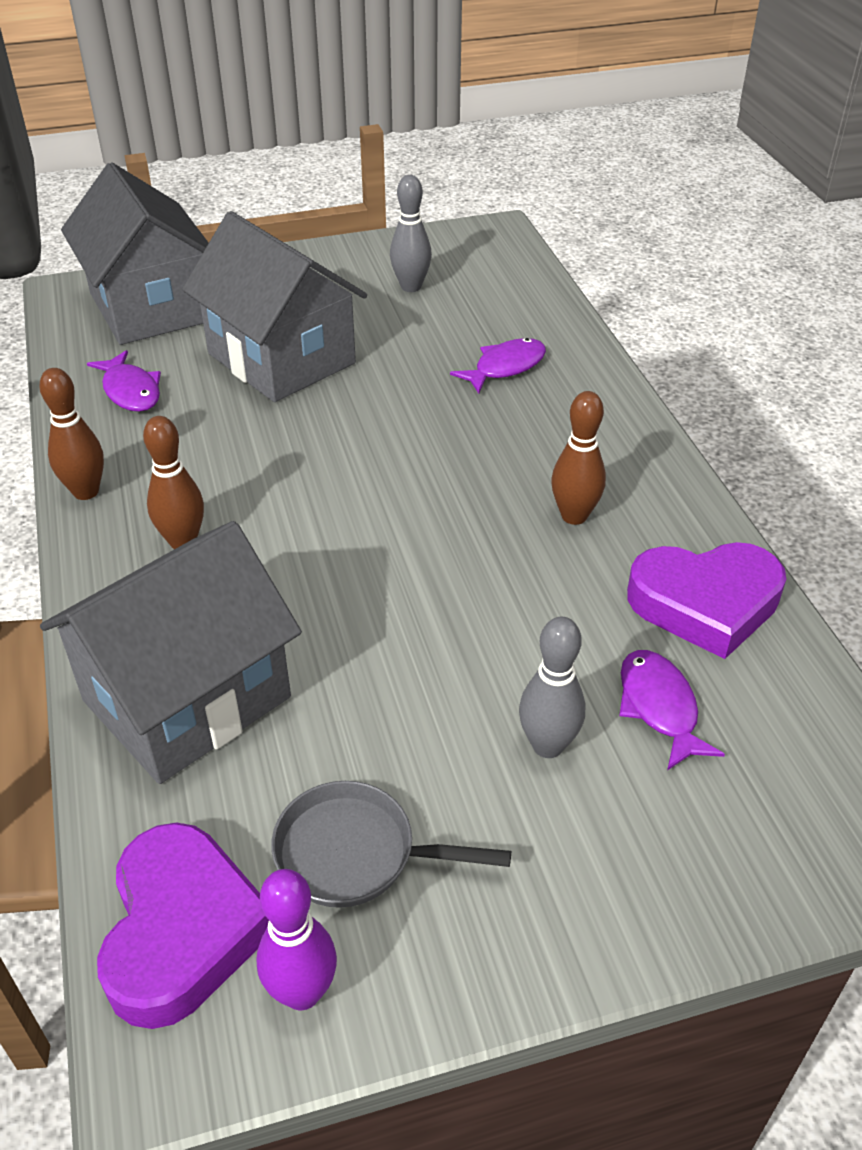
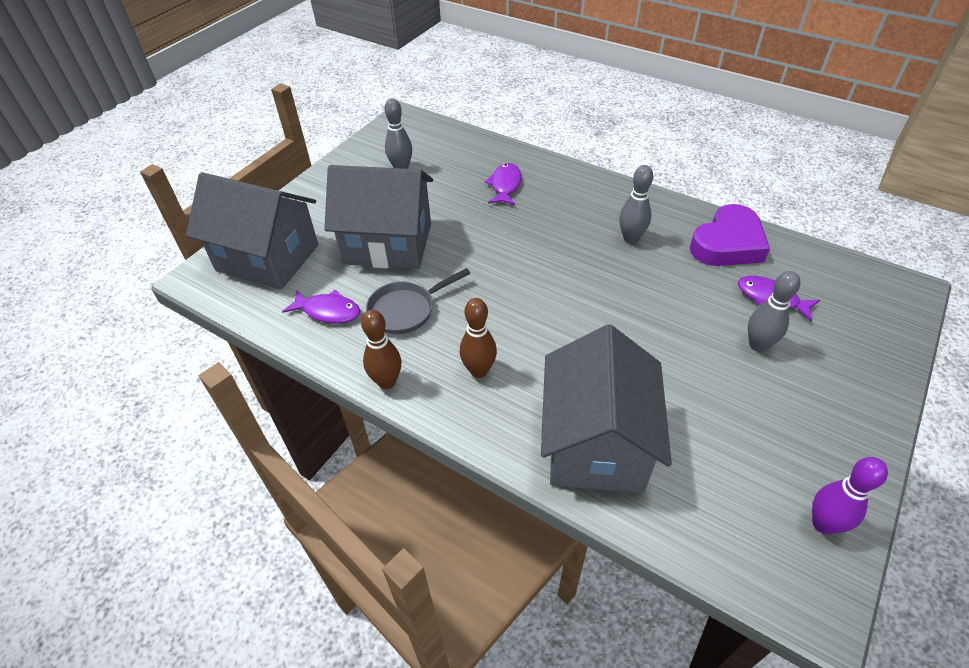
camera: 40 degrees left, 5 degrees up
purple heart [97,822,269,1029] -> none
grey pan [271,781,511,908] -> grey pan moved to [366,268,470,334]
brown bowling pin [551,391,606,525] -> grey bowling pin [619,165,653,244]

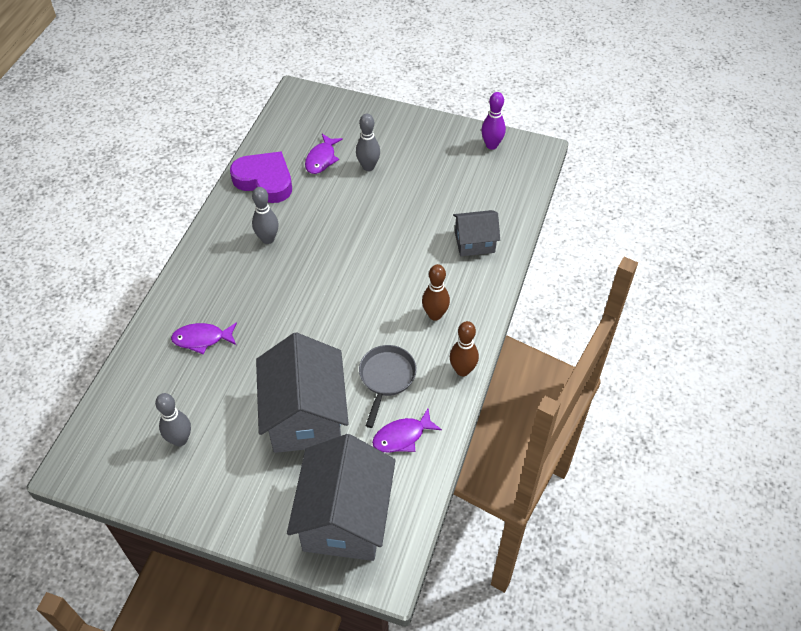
camera: 105 degrees left, 5 degrees up
purple fish [282,290,360,323] -> purple fish turned 120 degrees counterclockwise [372,409,442,453]
grey pan [366,268,470,334] -> grey pan turned 120 degrees counterclockwise [359,345,417,428]
grey house [541,324,672,493] -> grey house [453,210,500,256], size x0.54

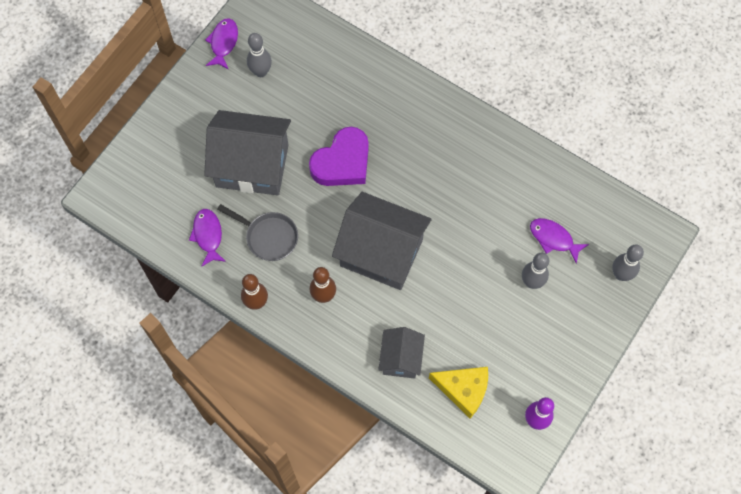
camera: 105 degrees right, 15 degrees up
purple fish [171,323,237,354] -> purple fish moved to [205,18,238,69]
purple heart [230,151,292,203] -> purple heart moved to [309,127,369,186]
grey bowling pin [252,187,279,244] -> grey bowling pin moved to [612,244,644,281]
grey house [287,434,396,561] -> grey house moved to [332,192,432,290]
none -> yellow cheese [429,367,488,419]

